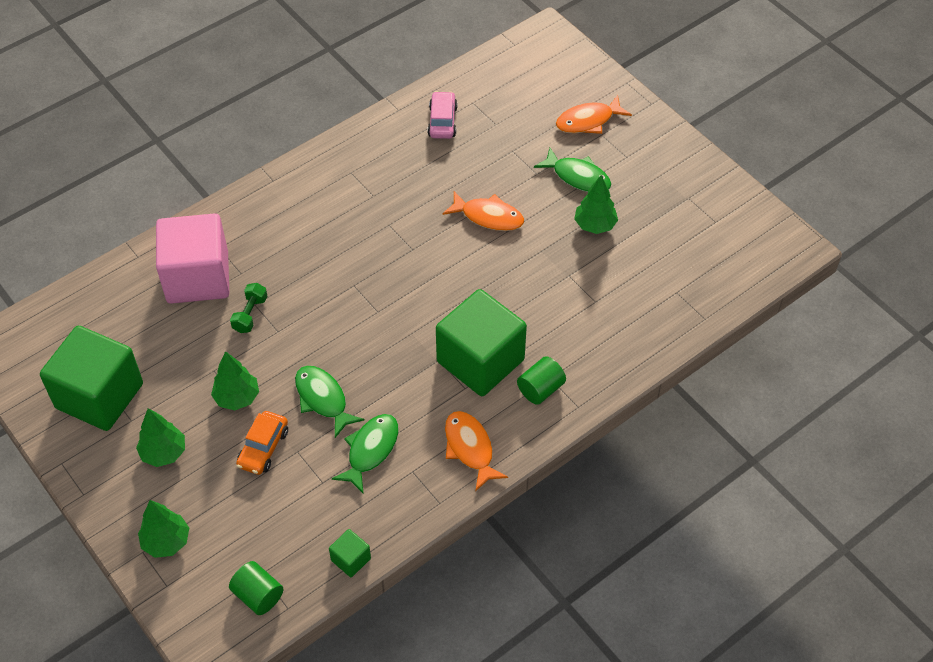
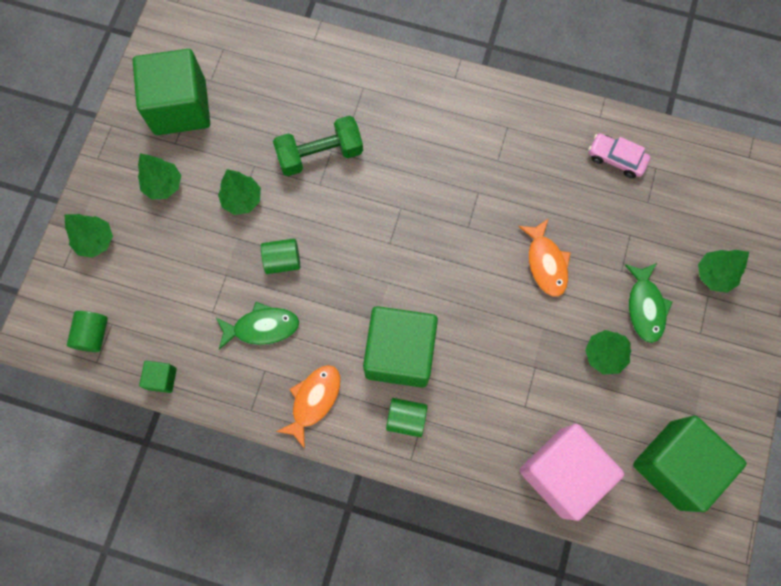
camera: 55 degrees right, 20 degrees up
pink cube [156,213,229,304] -> pink cube moved to [520,424,624,521]
green dumbbell [230,283,268,333] -> green dumbbell [273,116,363,176], size x1.81
orange car [236,411,288,475] -> none
green fish [295,366,364,438] -> green cylinder [261,238,300,274]
pink car [428,91,457,139] -> pink car turned 120 degrees counterclockwise [588,133,650,178]
orange fish [556,95,632,134] -> green tree [698,250,749,293]
none -> green cube [633,415,747,512]

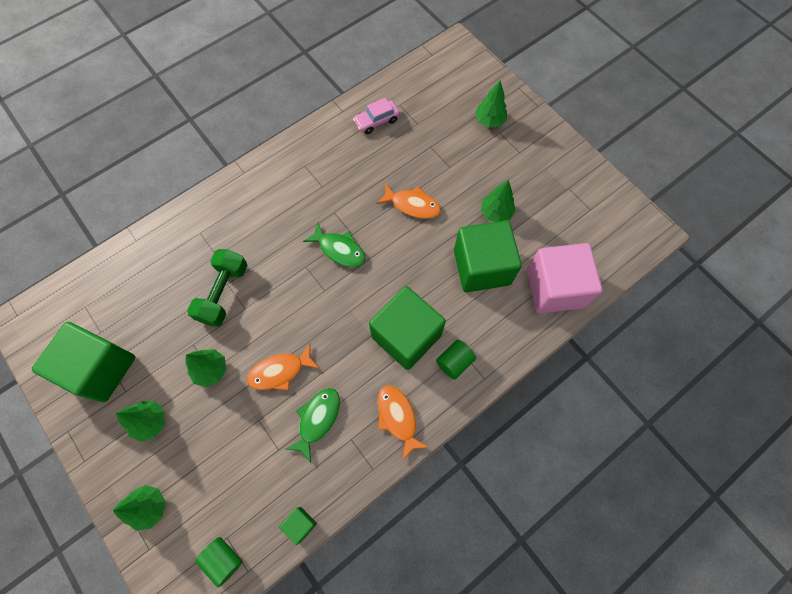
camera: 55 degrees left, 5 degrees down
green cylinder [261,238,300,274] -> orange fish [247,344,320,390]
green fish [625,263,672,343] -> green fish moved to [303,223,366,268]
green cube [633,415,747,512] -> green cube moved to [454,220,522,292]

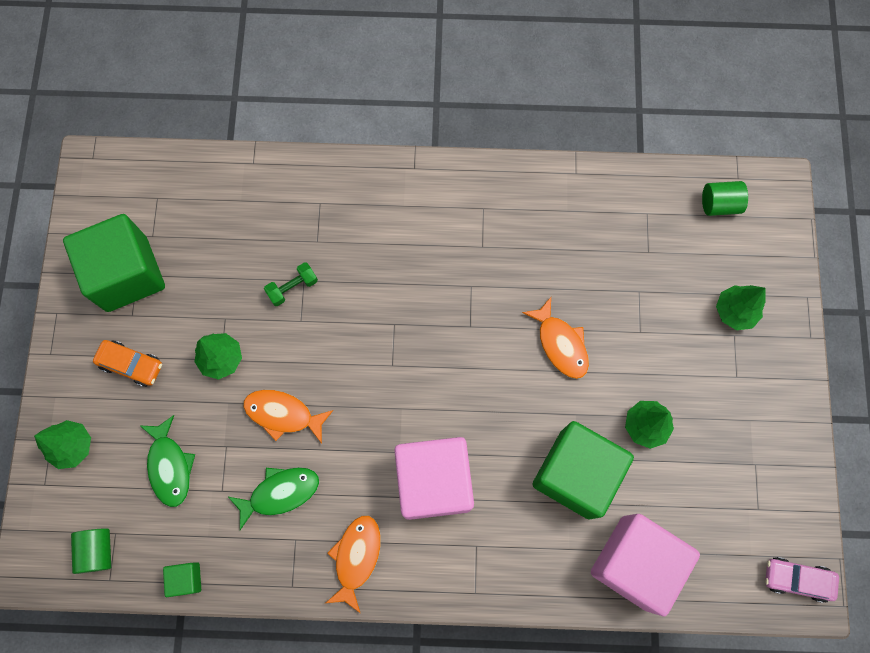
camera: 40 degrees right, 5 degrees up
green tree [116,401,165,442] -> orange car [93,340,162,387]
green dumbbell [187,249,247,327] -> green dumbbell [264,262,318,306], size x0.55
green fish [303,223,366,268] -> green fish moved to [139,415,195,507]
pink car [353,98,400,134] -> pink car moved to [765,557,839,603]
green cube [369,286,446,370] -> pink cube [394,437,474,520]
green cylinder [436,339,476,380] -> green cylinder moved to [702,181,748,216]

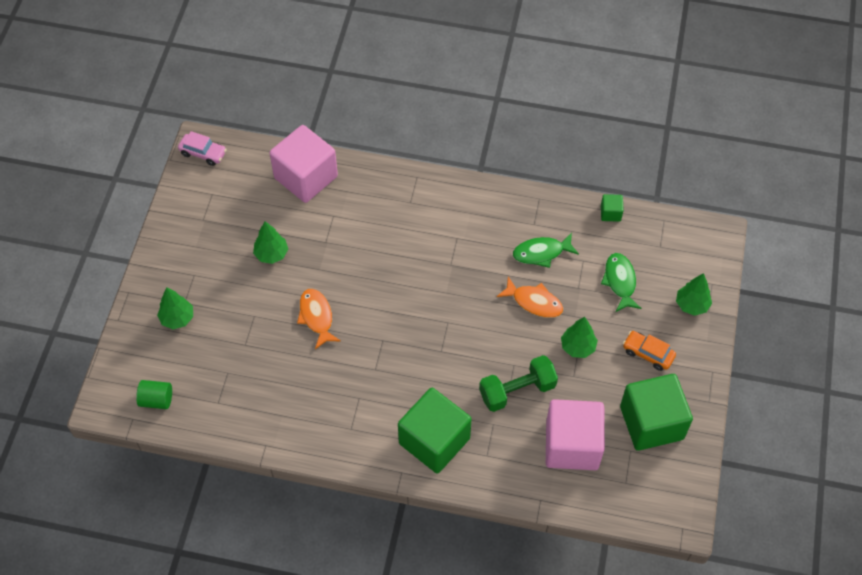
camera: 170 degrees left, 15 degrees down
green cylinder [71,528,111,574] -> none
green dumbbell [264,262,318,306] -> green dumbbell [479,355,558,412], size x1.81
orange fish [326,516,381,614] -> none
pink cube [394,437,474,520] -> pink cube moved to [546,399,605,470]
green cube [533,421,634,520] -> green cube moved to [398,388,471,473]

